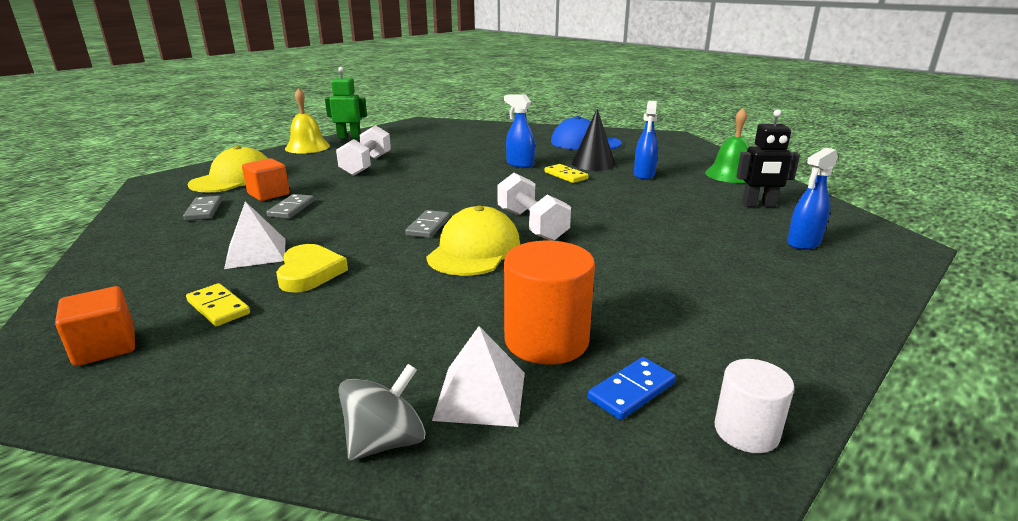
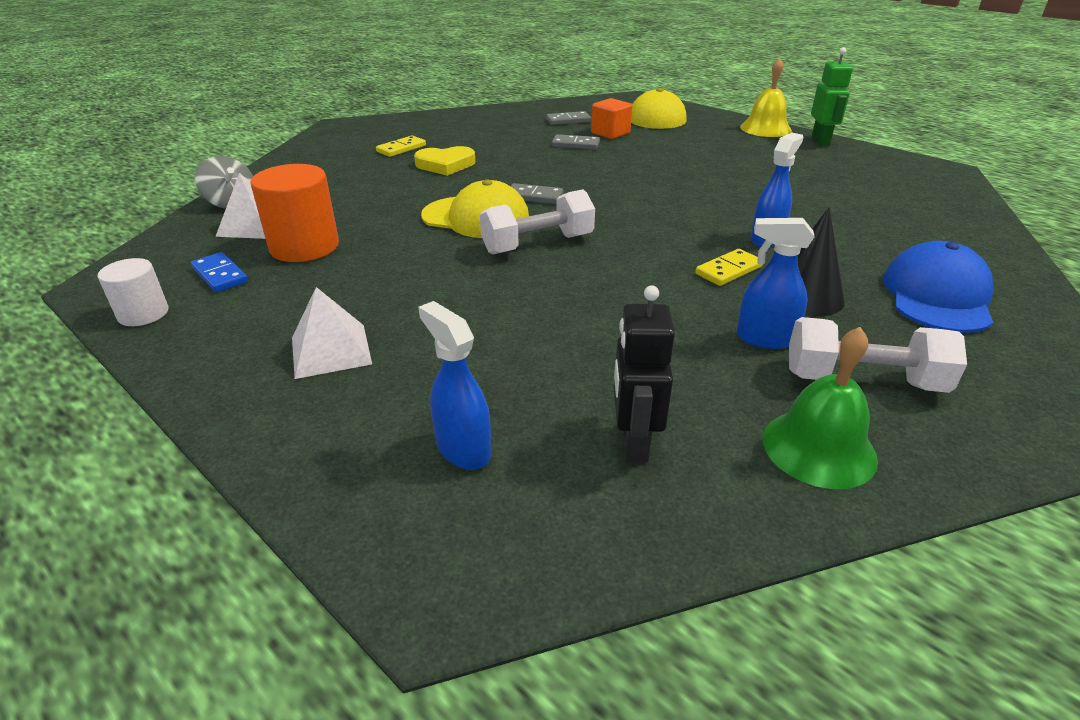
camera: 90 degrees right, 10 degrees up
orange cube [55,286,135,366] -> none
white pyramid [224,201,285,269] -> white pyramid moved to [292,287,372,379]
white dumbbell [336,125,391,176] -> white dumbbell moved to [789,317,967,393]

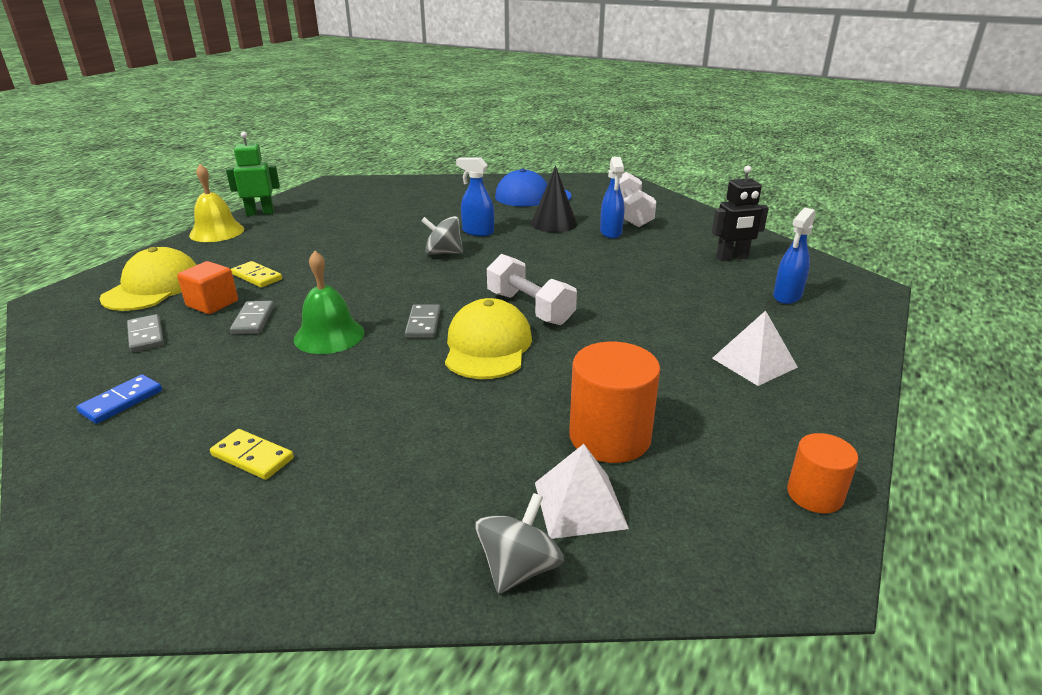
camera: 105 degrees left, 5 degrees down
white cylinder [98,258,168,326] -> orange cylinder [787,433,858,513]
blue domino [191,252,248,292] -> blue domino moved to [76,374,162,424]
yellow heart [414,146,475,176] -> none
yellow domino [695,249,763,286] -> yellow domino moved to [231,261,282,288]
green bell [763,327,878,489] -> green bell moved to [294,251,364,354]
none -> grey spinning top [421,216,463,255]

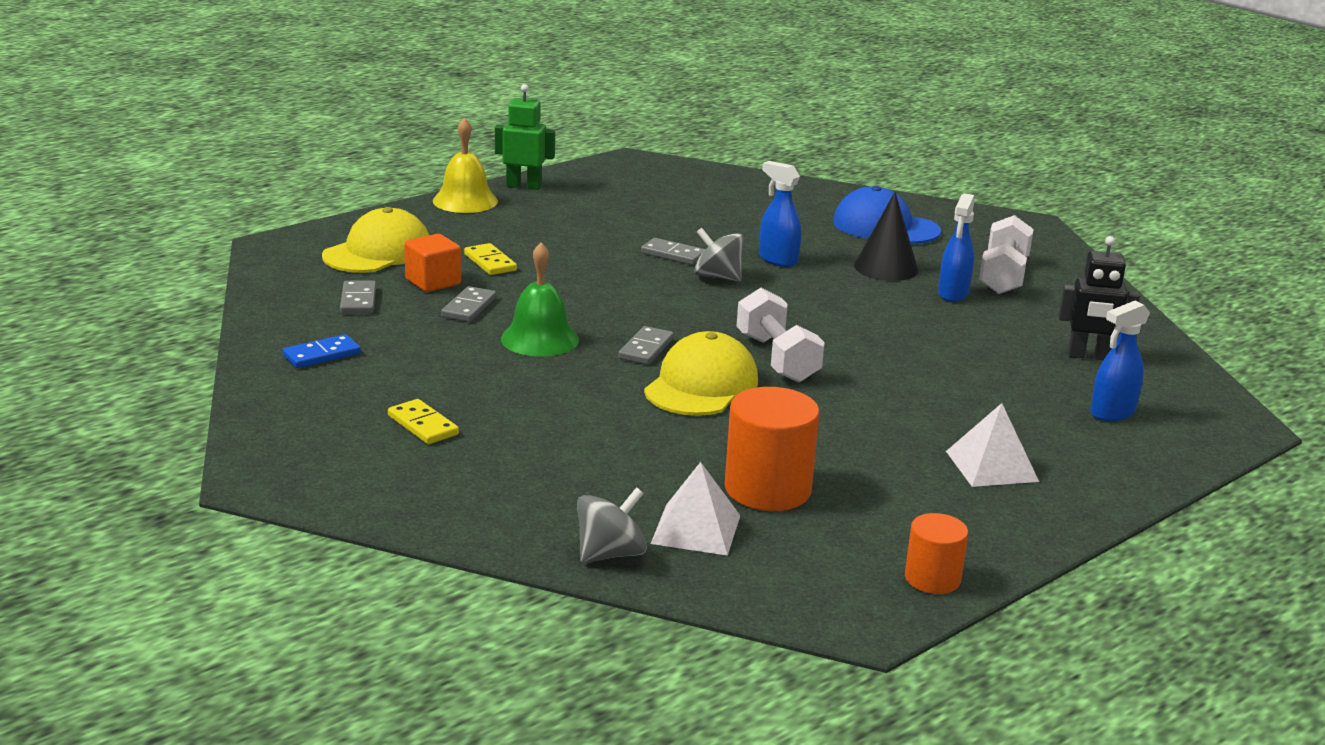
camera: 20 degrees right, 5 degrees down
none -> grey domino [641,238,705,265]

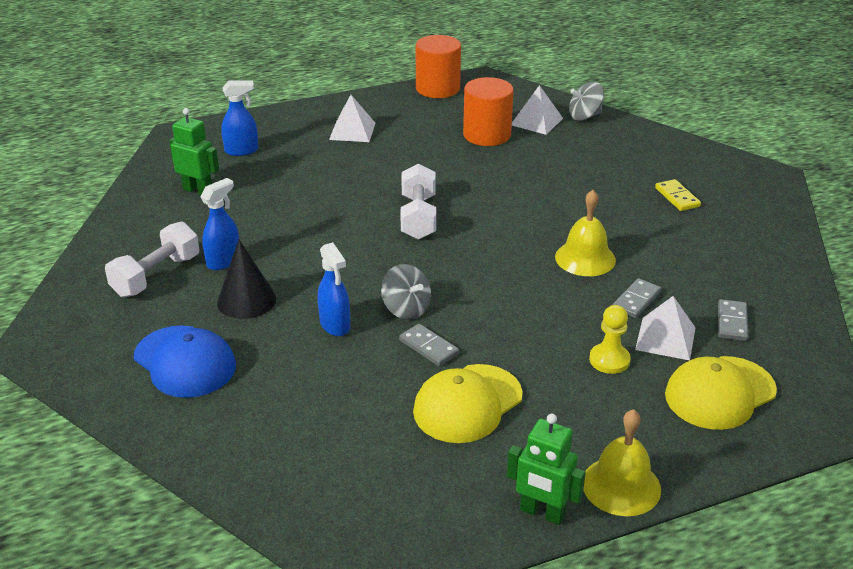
camera: 160 degrees left, 10 degrees up
blue domino [283,334,361,368] -> none
orange cube [404,234,461,292] -> white pyramid [635,296,696,360]
yellow domino [464,243,517,275] -> yellow pawn [589,305,631,374]
green bell [501,242,579,357] -> yellow bell [555,190,616,276]
grey domino [618,326,674,365] -> none
yellow cap [644,331,758,416] -> yellow cap moved to [413,364,523,443]
orange cylinder [905,513,968,594] -> orange cylinder [416,35,461,98], size x1.69
black robot [1058,236,1140,360] -> green robot [169,108,219,195]

